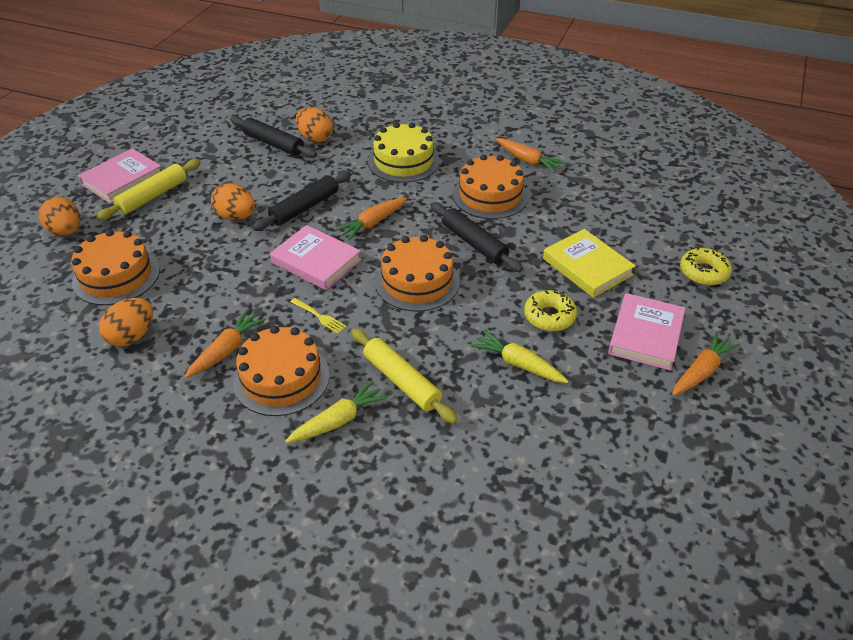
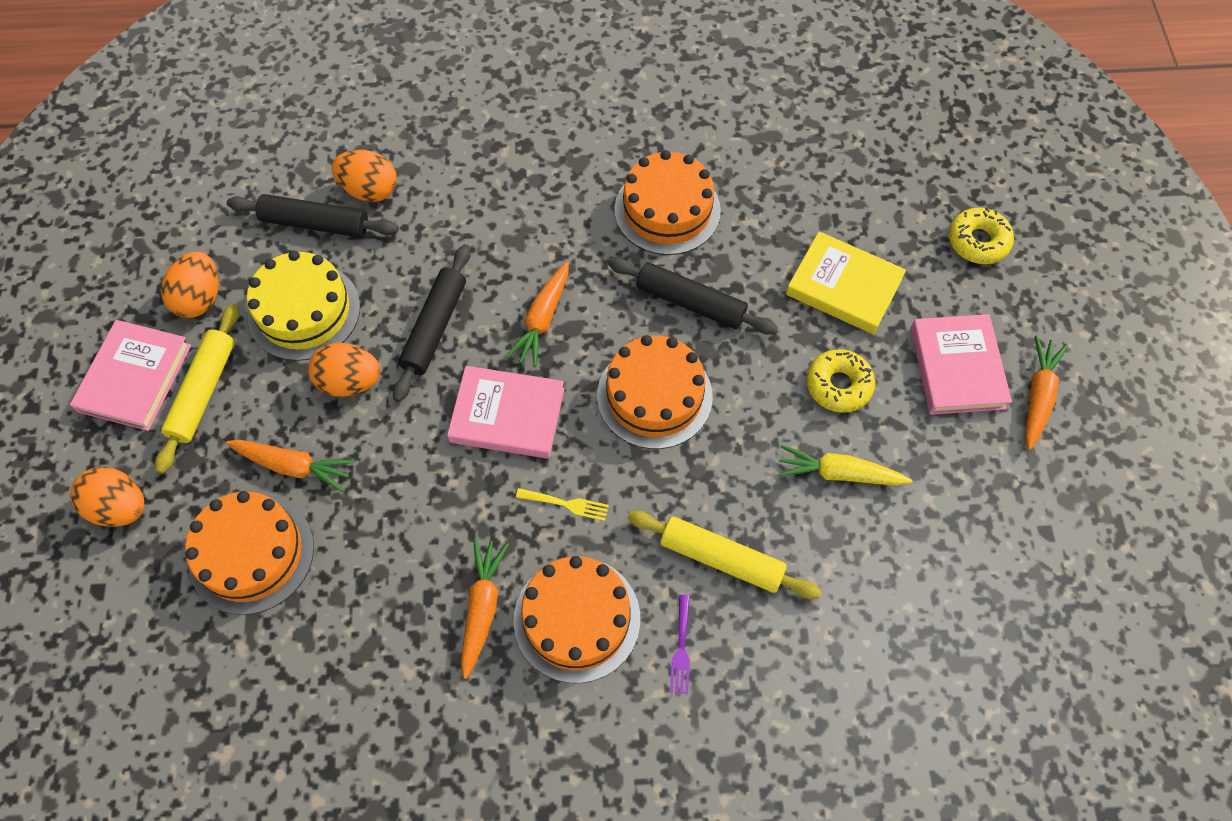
camera: 25 degrees left, 20 degrees up
orange egg [99,298,153,347] -> orange egg moved to [161,251,219,318]
yellow carrot [285,380,388,443] -> purple fork [670,595,690,694]
yellow cake [368,122,440,183] -> yellow cake moved to [247,251,360,361]
orange carrot [496,138,566,173] -> orange carrot moved to [226,440,354,492]

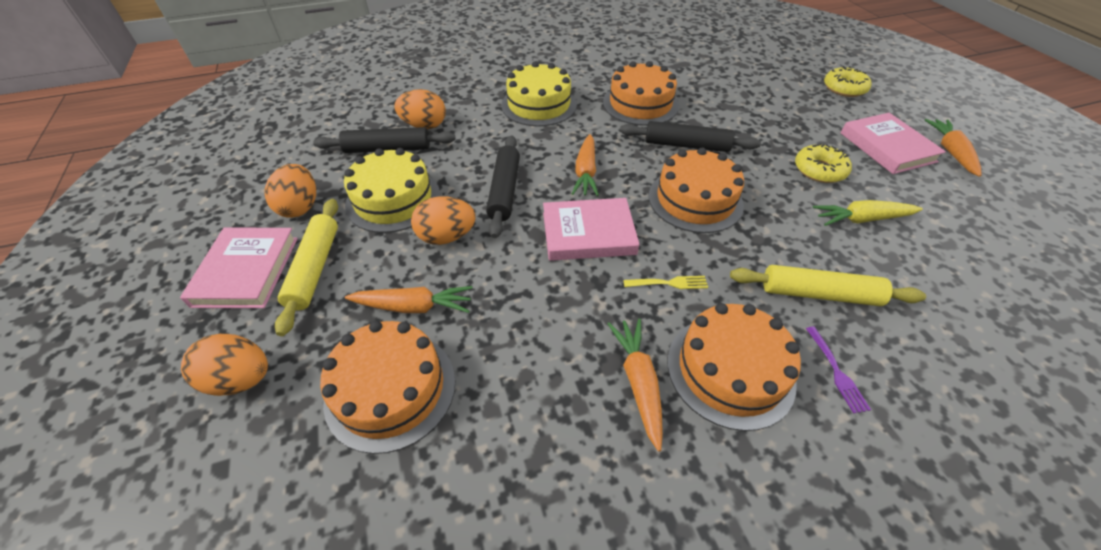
camera: 15 degrees left, 15 degrees down
yellow book [786,231,906,334] -> none
none -> yellow cake [501,61,577,126]

